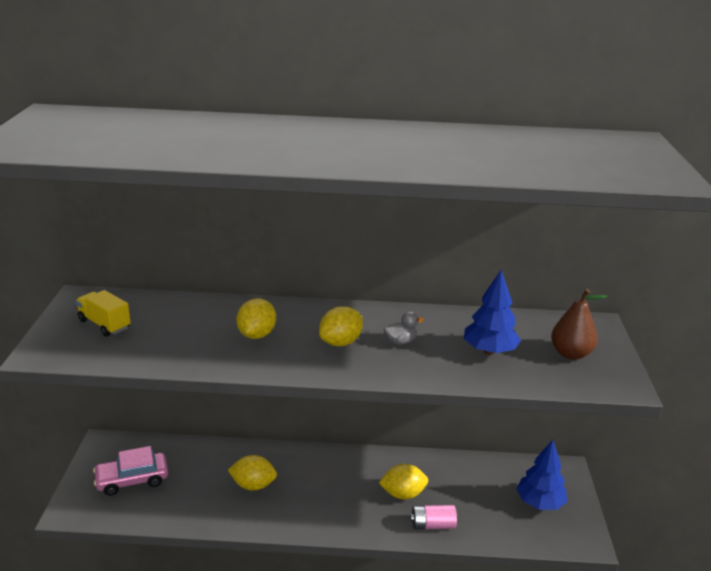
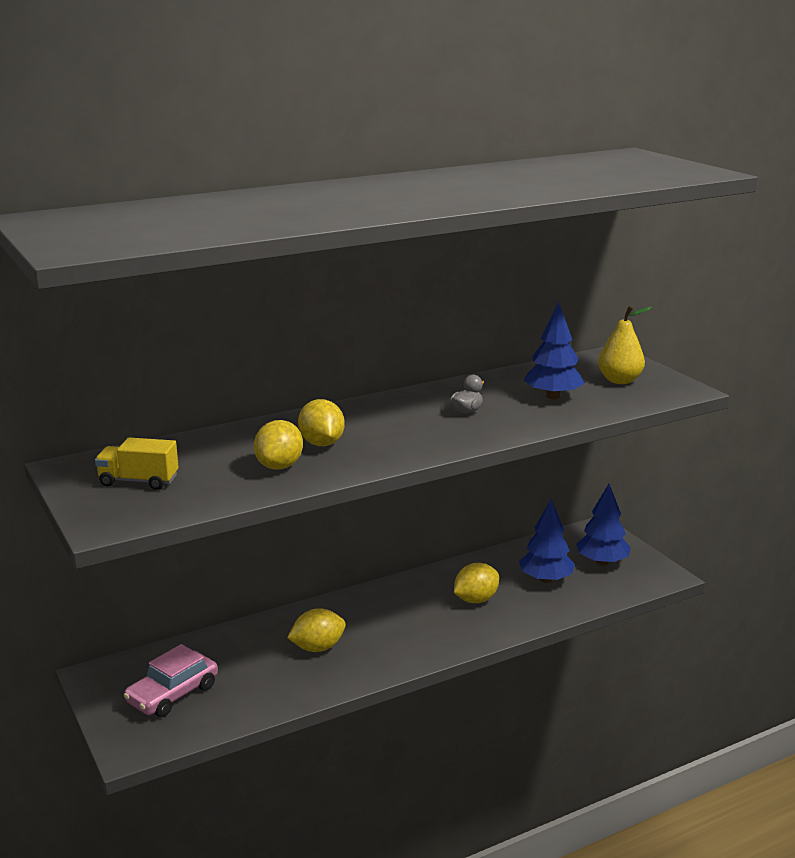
camera: 30 degrees left, 5 degrees down
yellow lemon [319,306,363,346] -> yellow lemon moved to [254,420,303,470]
pink battery [410,505,457,530] -> none
brown pear [551,289,607,360] -> yellow pear [598,306,652,384]
none -> blue tree [519,499,575,583]

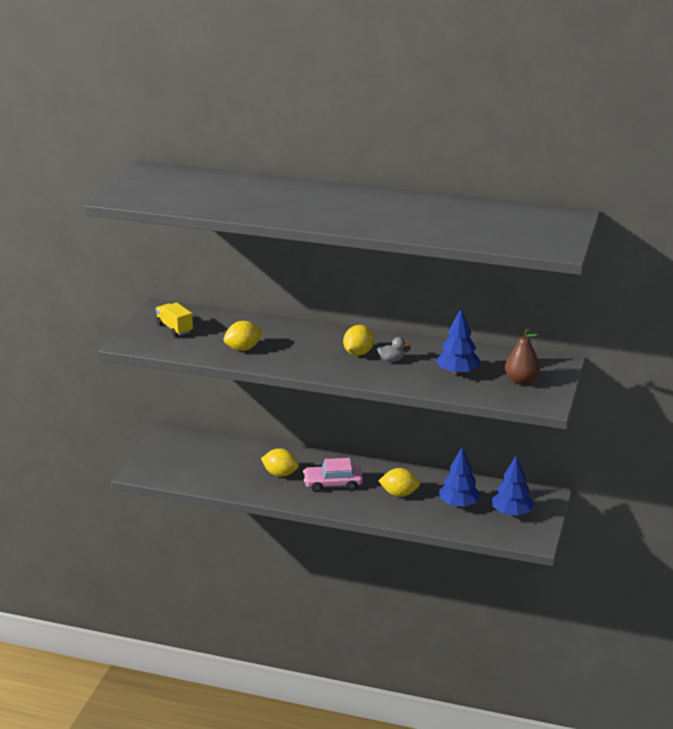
camera: 45 degrees right, 5 degrees up
pink car [124,644,218,717] -> pink car moved to [303,458,363,492]
yellow lemon [298,399,345,446] -> yellow lemon moved to [343,325,374,356]
yellow pear [598,306,652,384] -> brown pear [505,328,540,385]

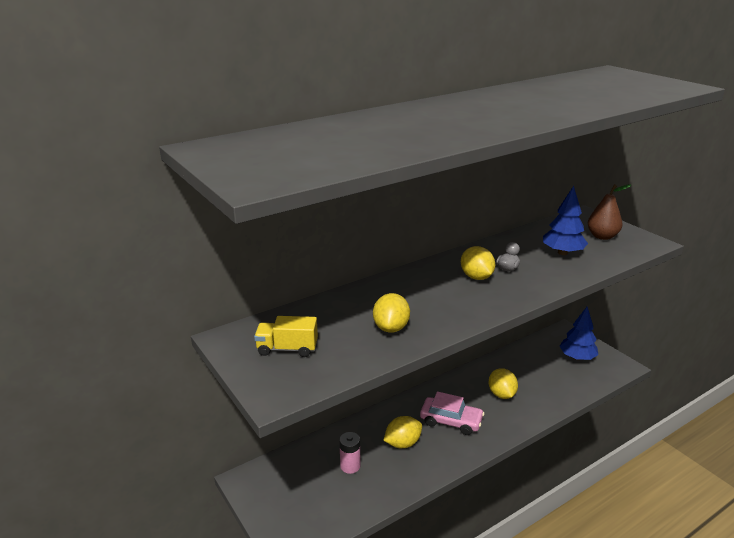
camera: 50 degrees left, 0 degrees up
pink car [303,458,363,492] -> pink car turned 105 degrees counterclockwise [420,392,484,435]
yellow lemon [379,468,420,497] -> yellow lemon turned 60 degrees counterclockwise [489,368,518,399]
blue tree [439,448,481,508] -> none
none -> pink battery [339,432,361,474]

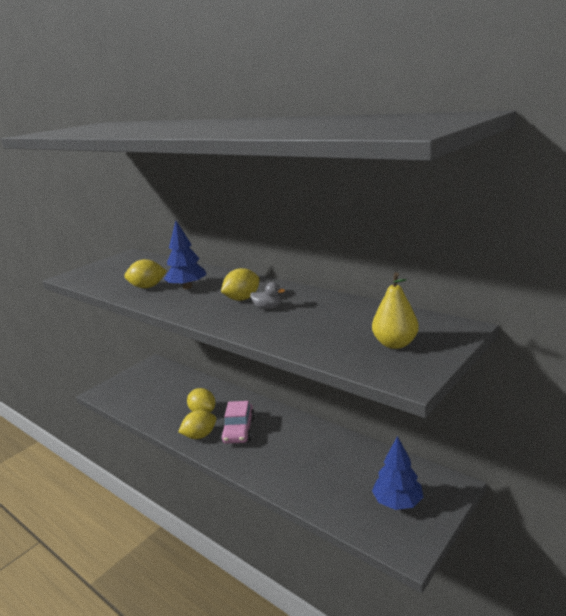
camera: 75 degrees right, 5 degrees down
yellow truck [254,316,318,357] -> none
pink battery [339,432,361,474] -> none
yellow lemon [489,368,518,399] -> yellow lemon moved to [178,410,216,439]
blue tree [543,186,588,255] -> blue tree moved to [164,221,207,289]
brown pear [588,184,631,240] -> yellow pear [372,272,419,349]

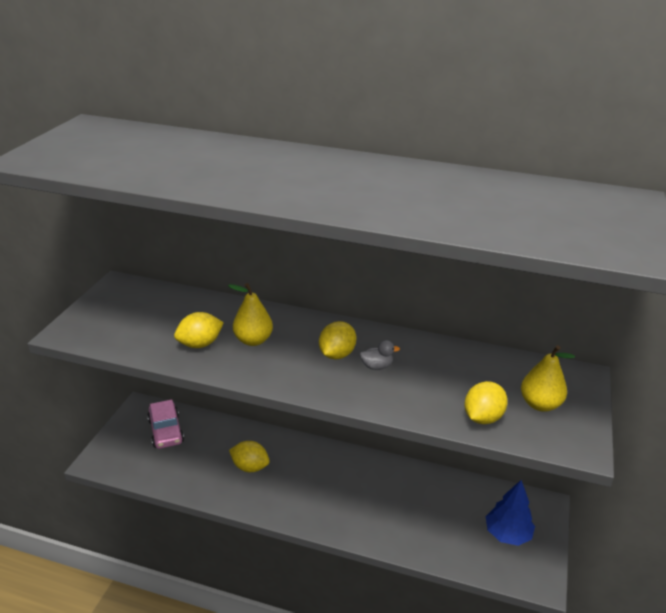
camera: 25 degrees left, 10 degrees up
blue tree [164,221,207,289] -> yellow pear [228,283,273,346]
yellow lemon [178,410,216,439] -> yellow lemon moved to [464,381,508,424]
pink car [221,401,255,444] -> pink car moved to [147,400,184,449]

